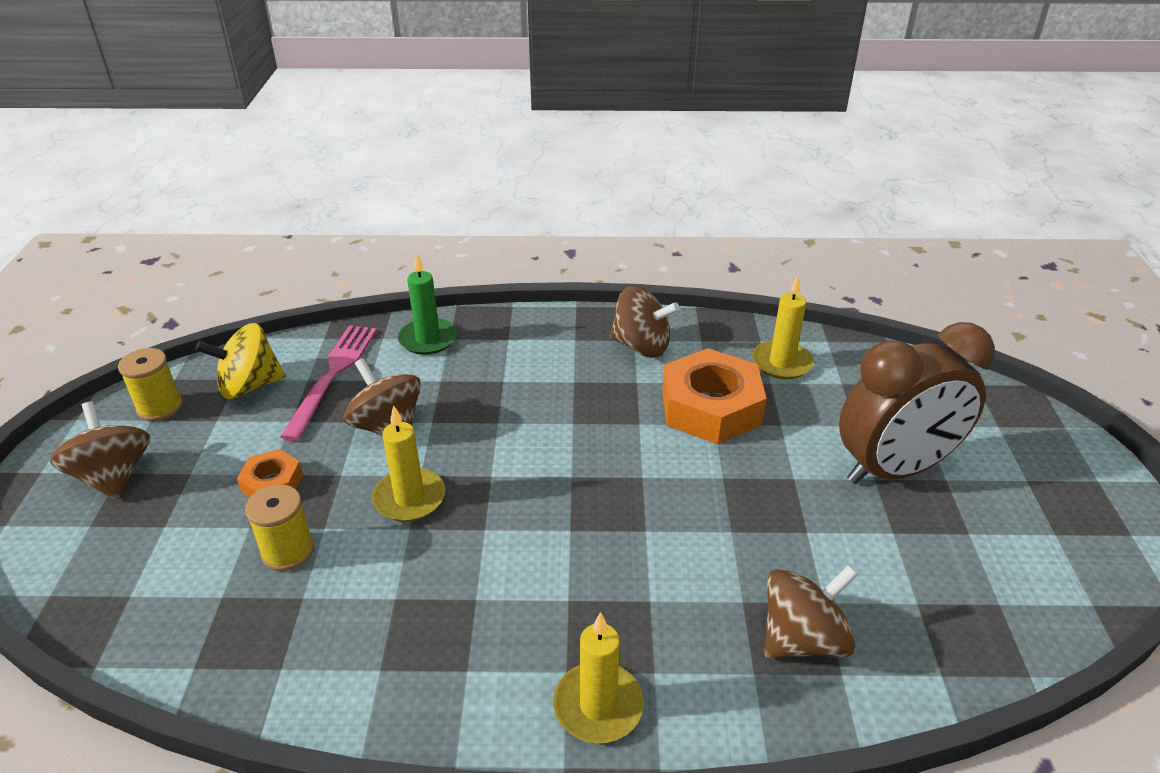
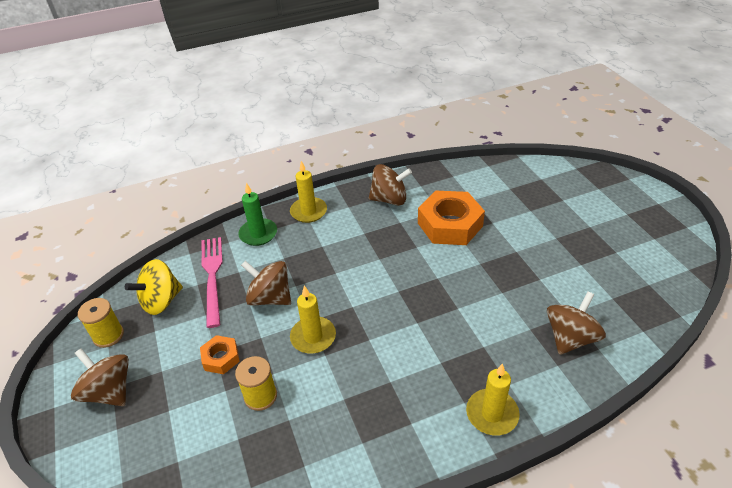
camera: 20 degrees left, 5 degrees up
yellow candle [752,276,814,379] -> yellow candle moved to [290,161,327,223]
brown clock [839,322,995,484] -> none

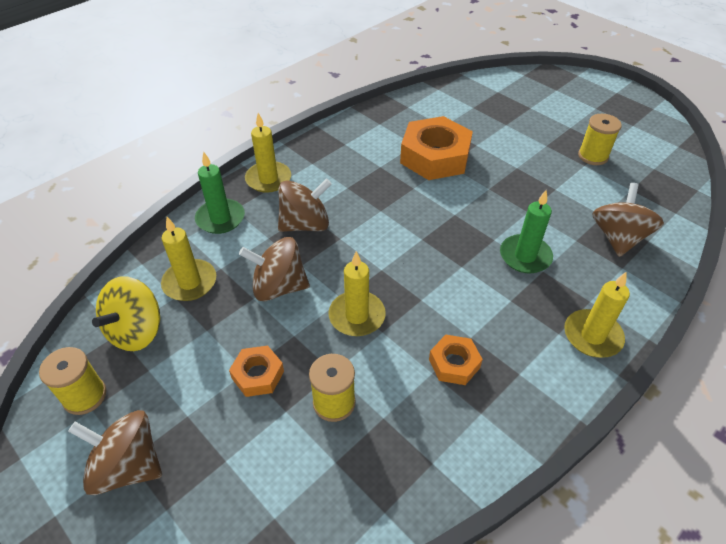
camera: 25 degrees left, 5 degrees up
pink fork [202,237,223,328] -> yellow candle [161,217,216,301]
brown spinning top [369,164,412,206] -> brown spinning top moved to [278,179,332,232]
none -> orange nut [429,335,483,385]
none -> green candle [500,190,553,273]
none -> yellow spool [578,114,622,165]

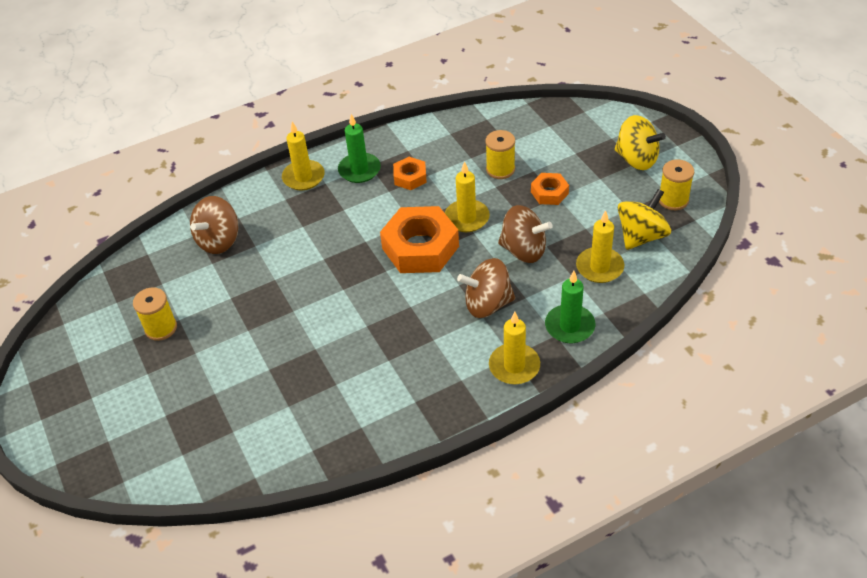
camera: 160 degrees left, 0 degrees up
brown spinning top [68,410,162,495] -> yellow spinning top [614,115,666,170]
orange nut [400,116,473,180] -> orange nut moved to [380,206,459,273]
green candle [500,190,553,273] -> green candle moved to [338,114,381,183]

